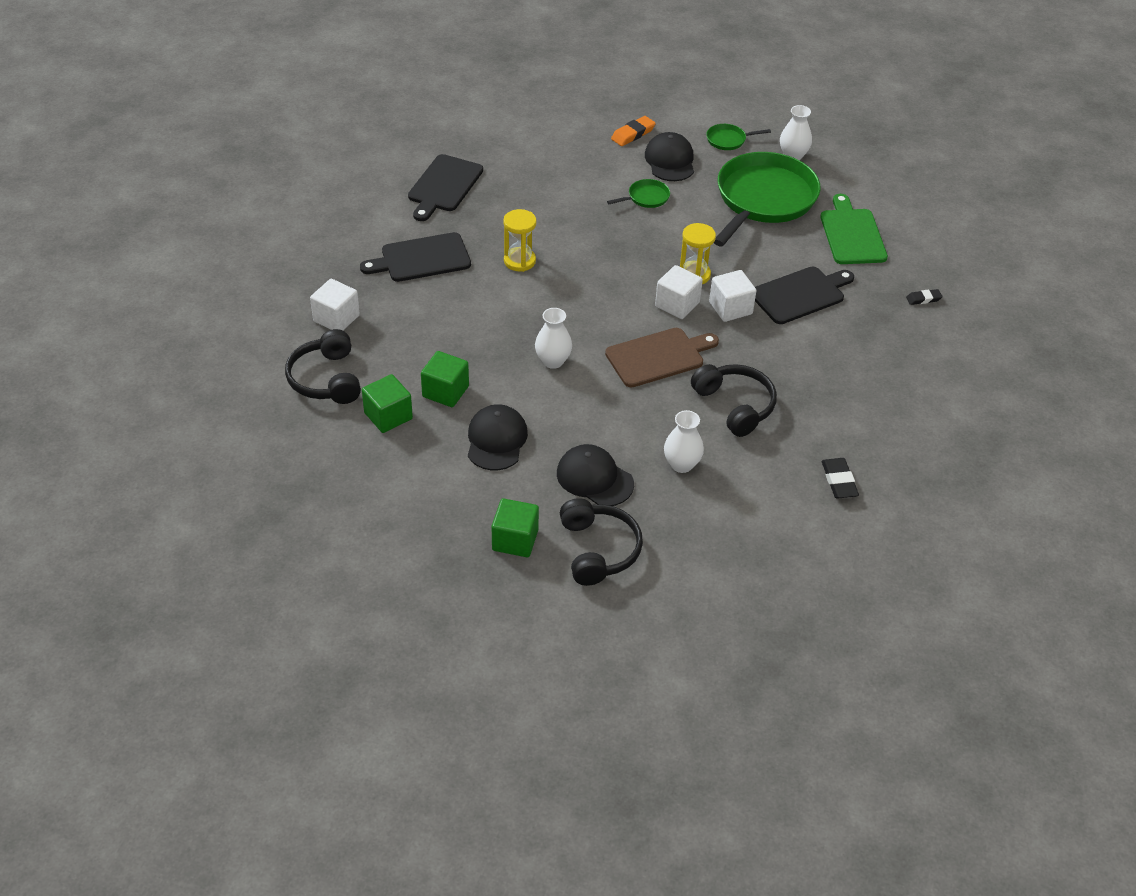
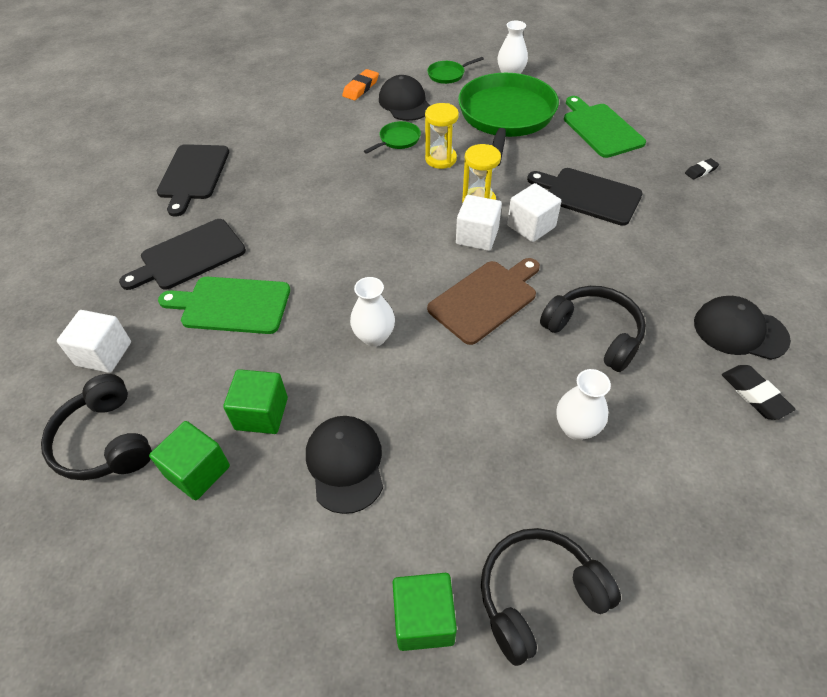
camera: 15 degrees left, 5 degrees up
yellow hourglass [503,209,537,272] -> yellow hourglass moved to [425,103,459,169]
black cap [557,444,634,506] -> black cap moved to [694,296,791,360]
black headphones [560,498,643,586] -> black headphones turned 90 degrees counterclockwise [481,528,621,666]
black cutting board [755,267,854,324] -> black cutting board turned 105 degrees counterclockwise [527,168,643,226]
none -> green cutting board [158,277,290,334]

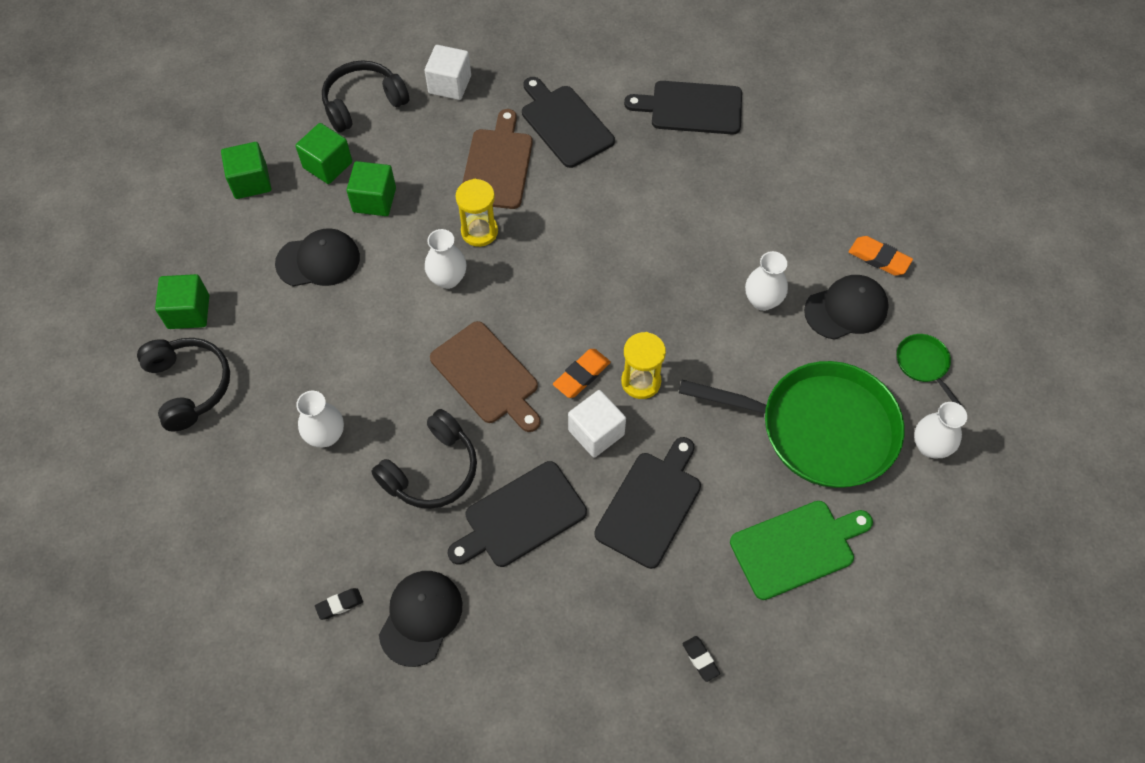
camera: 90 degrees right, 10 degrees up
green cutting board [158,277,290,334] -> brown cutting board [462,109,533,209]
green pan [364,121,421,154] -> white vase [745,251,788,311]
yellow hourglass [425,103,459,169] -> yellow hourglass moved to [456,179,498,247]
white cube [456,195,502,251] -> orange eraser [553,349,611,398]
black eraser [722,365,796,420] -> black eraser [315,588,363,620], size x0.65
none -> green cube [221,142,271,199]
none -> black cutting board [448,461,587,567]

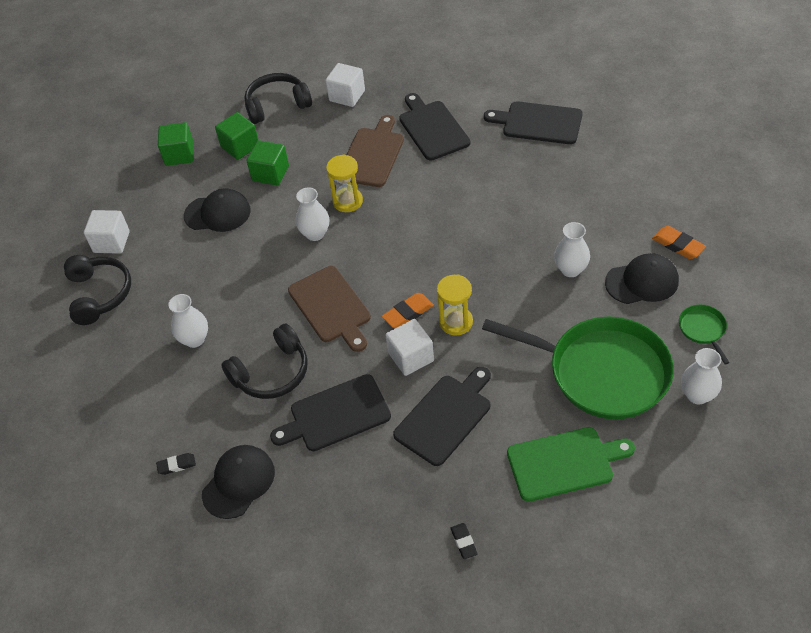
camera: 15 degrees right, 10 degrees down
green cube [155,274,209,329] -> white cube [84,210,130,254]

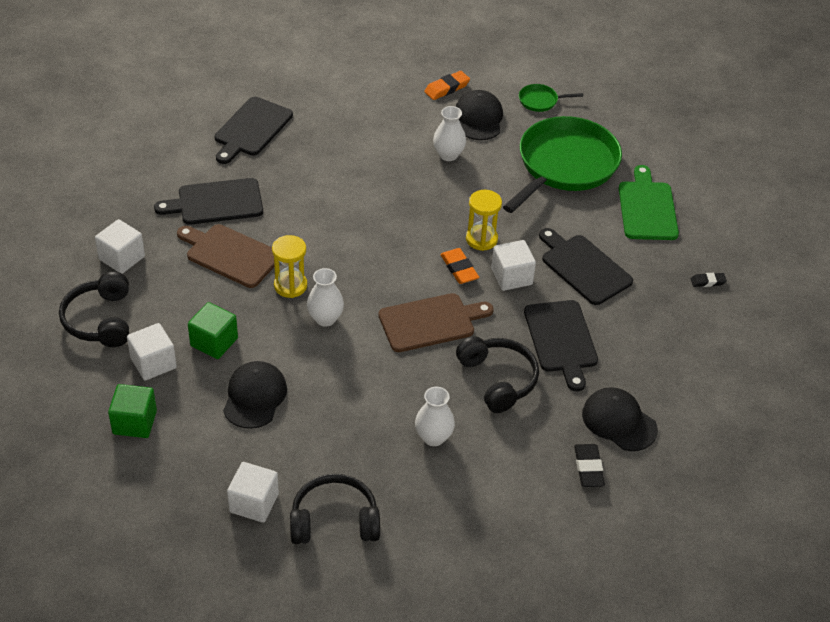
camera: 85 degrees left, 5 degrees down
black eraser [156,453,196,475] -> black eraser [574,444,605,487], size x1.54
green cube [215,112,258,160] -> white cube [127,323,177,381]
white vase [681,348,722,404] -> none

